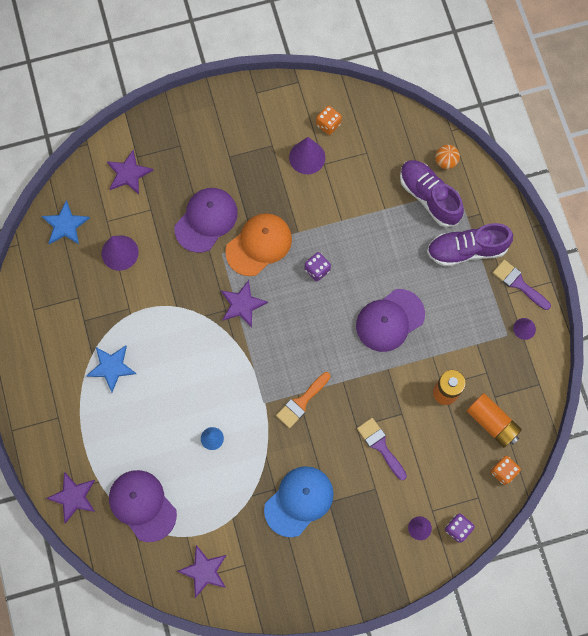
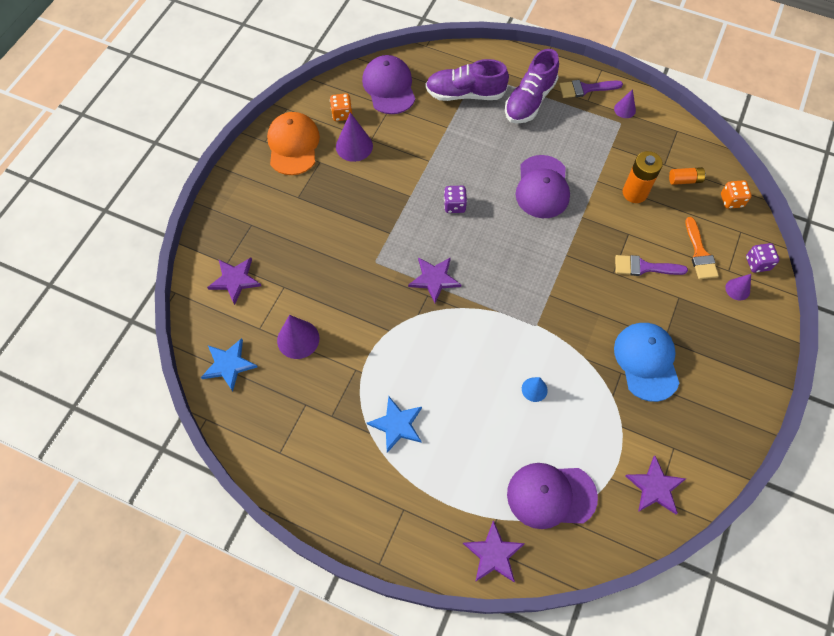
camera: 50 degrees left, 10 degrees down
purple cap [174,188,238,253] -> purple cap moved to [362,55,415,114]
orange cap [225,213,292,276] -> orange cap moved to [267,112,320,175]
orange brush [276,372,331,428] -> orange brush moved to [685,217,719,279]
orange ball [435,145,460,169] -> none
orange battery [467,393,522,447] -> orange battery [669,167,706,185], size x0.60

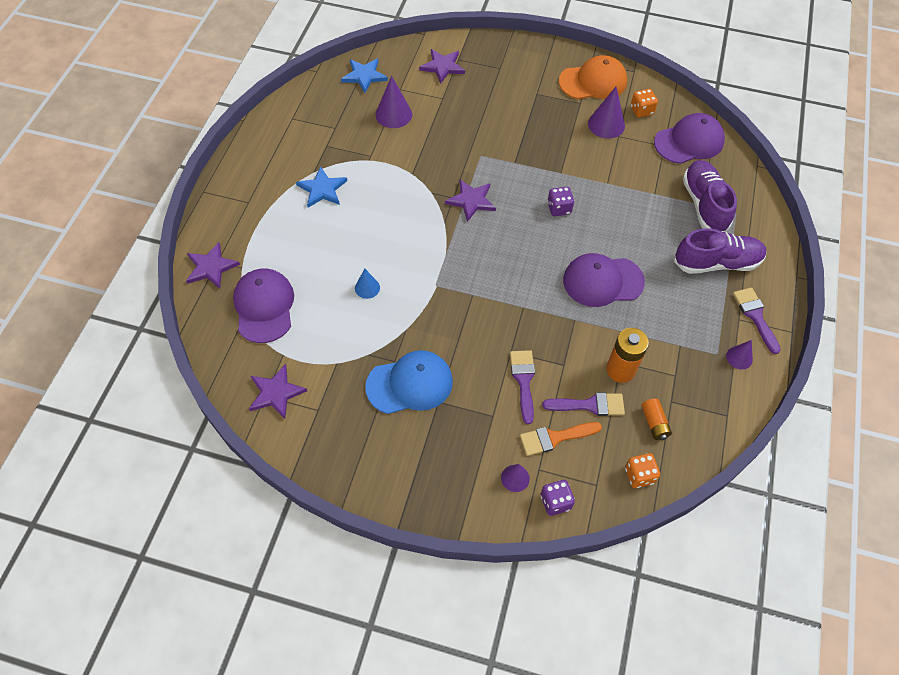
camera: 80 degrees right, 5 degrees down
purple shoe [505,49,559,124] -> purple shoe turned 150 degrees clockwise [674,228,767,274]
none -> purple brush [542,393,625,416]

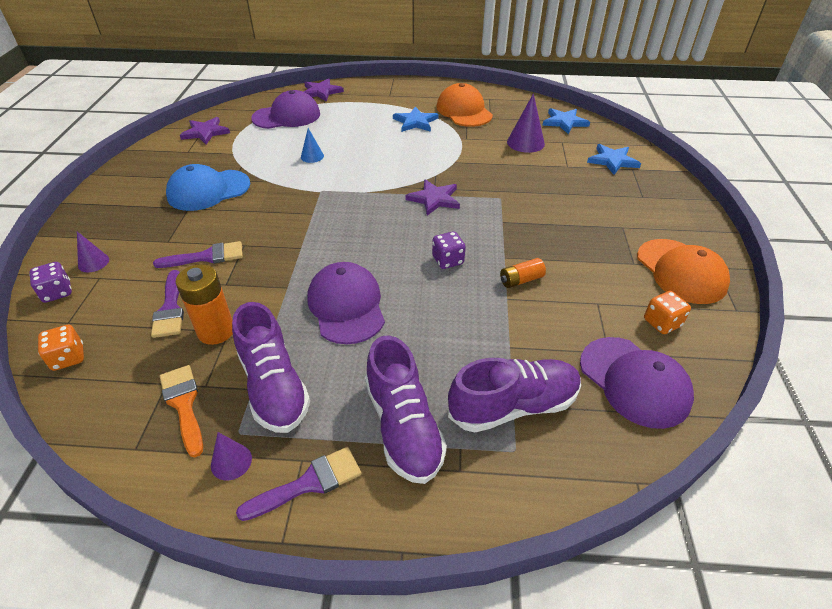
camera: 80 degrees right, 15 degrees down
blue cap [365,350,453,414] -> blue cap turned 90 degrees clockwise [166,164,250,211]
purple star [419,49,465,84] -> blue star [587,144,641,175]
orange brush [520,422,602,456] -> orange brush moved to [160,365,203,457]
purple cone [588,87,625,139] -> none
orange battery [641,398,672,440] -> orange battery moved to [500,258,546,288]
none -> purple shoe [232,302,310,433]
none -> orange cap [437,83,493,127]

